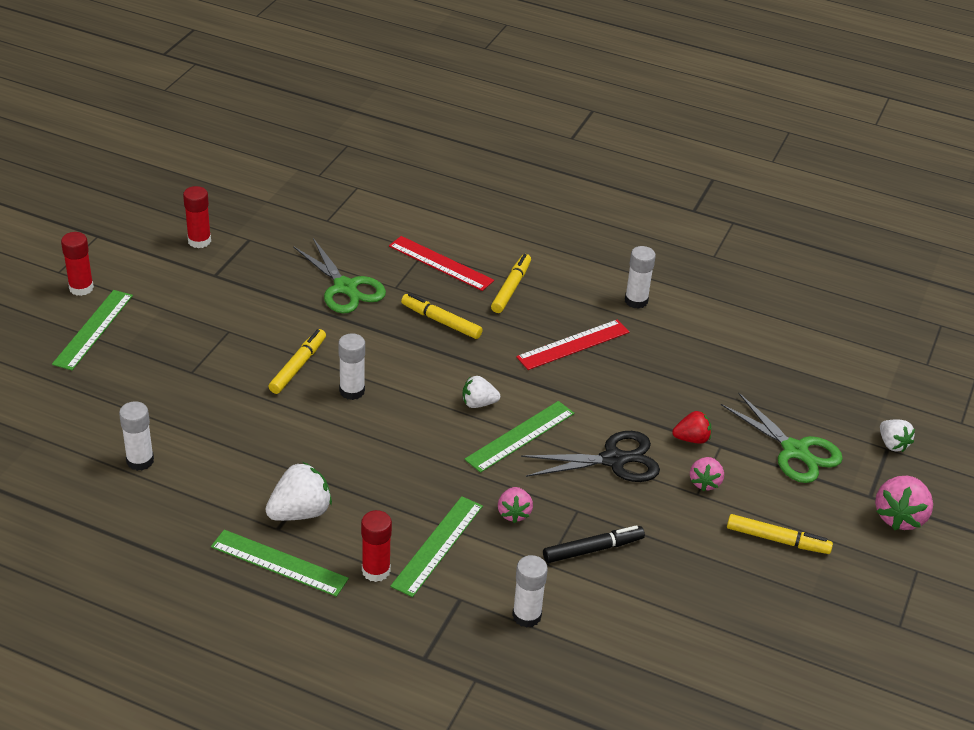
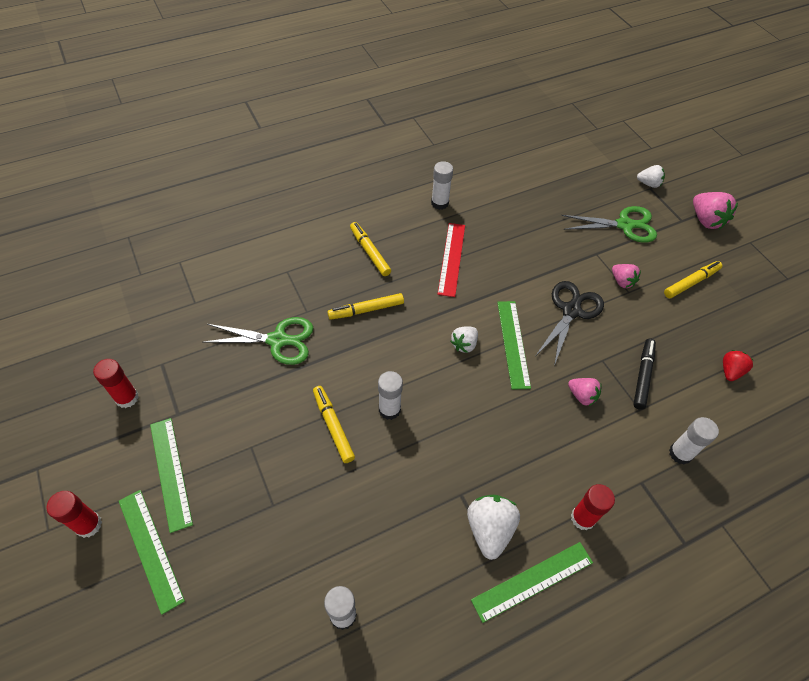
camera: 50 degrees left, 15 degrees up
red ruler [389,236,494,291] -> none
green ruler [390,496,483,597] -> green ruler moved to [150,418,193,533]
red strawberry [672,411,711,444] -> red strawberry moved to [723,350,753,381]

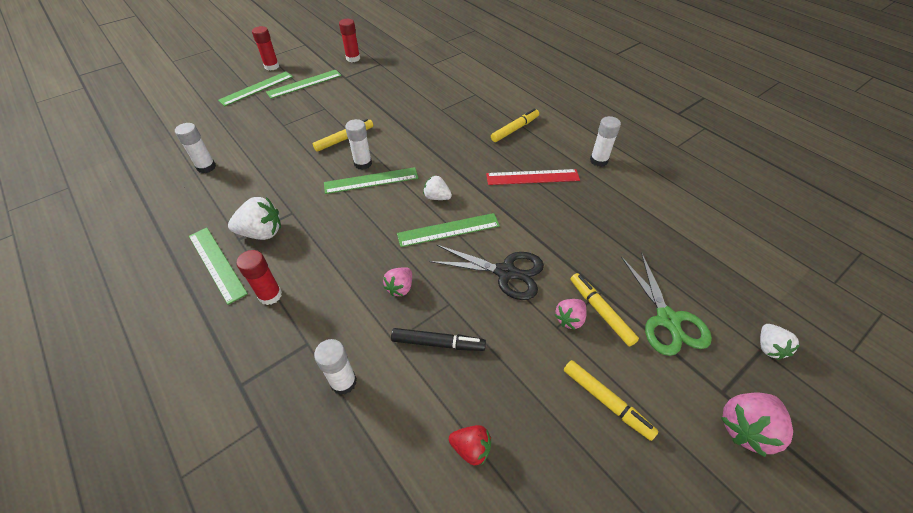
camera: 80 degrees right, 5 degrees down
green scissors [203,317,314,365] -> none
yellow marker [327,293,404,320] -> yellow marker moved to [570,273,639,347]
none -> green ruler [324,167,418,194]

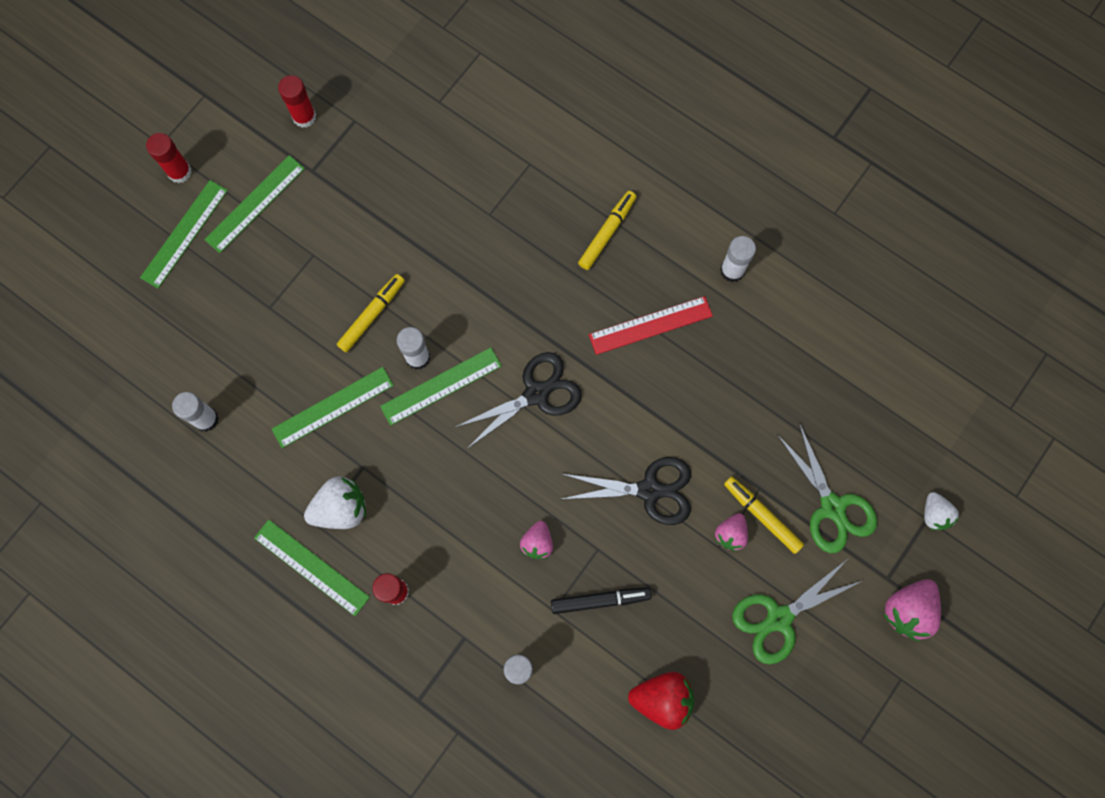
camera: 15 degrees left, 25 degrees up
green ruler [397,213,500,247] -> green ruler moved to [272,367,394,448]
white strawberry [423,175,452,200] -> black scissors [453,352,582,449]
red strawberry [449,425,491,465] -> red strawberry [628,672,694,730], size x1.61
yellow marker [564,360,658,441] -> green scissors [732,560,862,664]

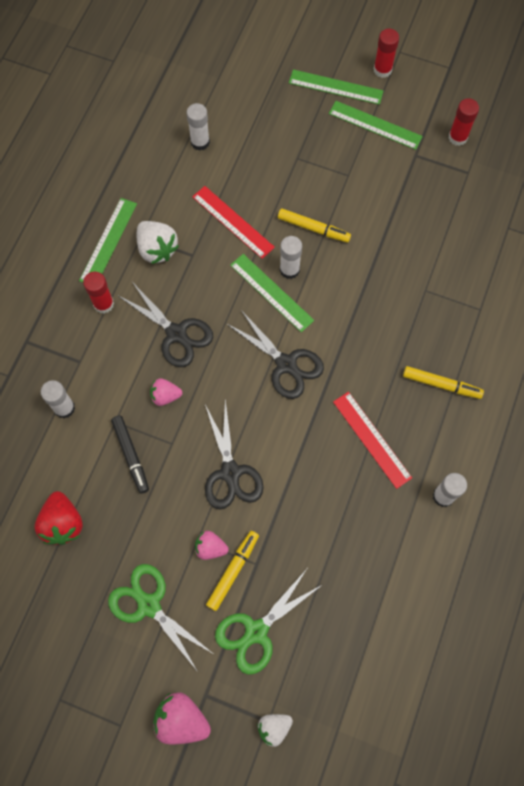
camera: 75 degrees right, 5 degrees down
green ruler [272,367,394,448] -> red ruler [192,186,275,259]
none -> black scissors [119,282,213,367]

